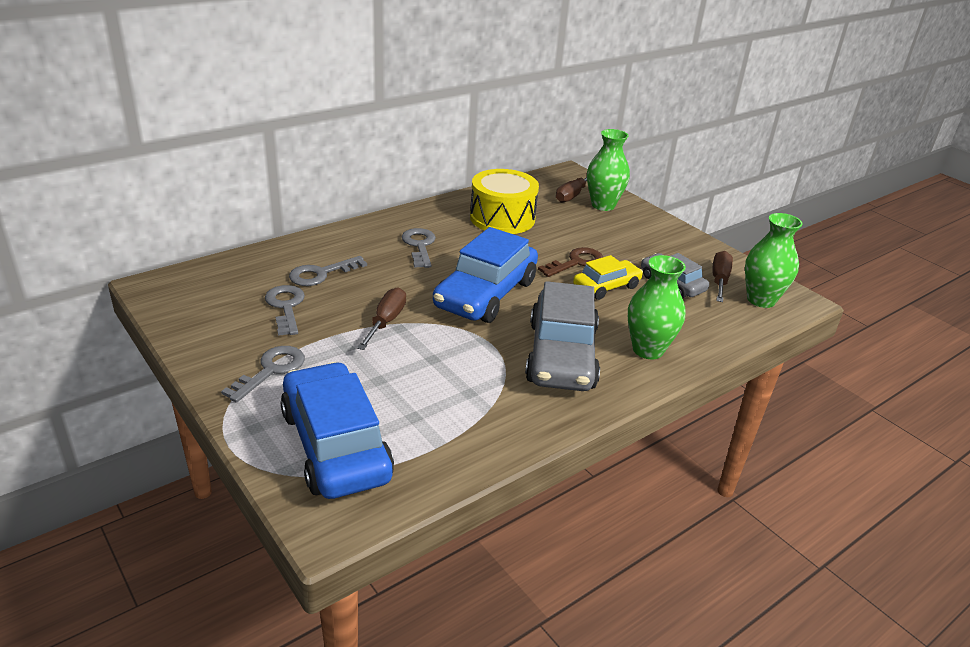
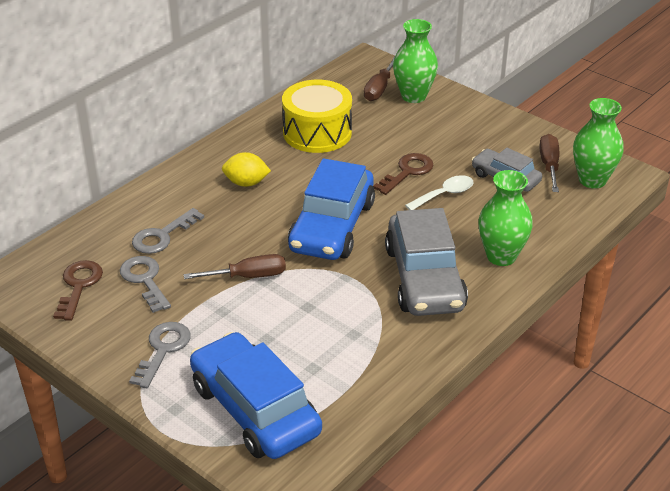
camera: 10 degrees left, 5 degrees up
brown screwdriver [357,287,406,350] -> brown screwdriver turned 75 degrees clockwise [184,254,286,279]
grey key [402,228,436,268] -> yellow lemon [222,152,271,187]
yellow car [573,255,643,300] -> white spoon [405,175,473,210]
none -> brown key [53,260,103,321]

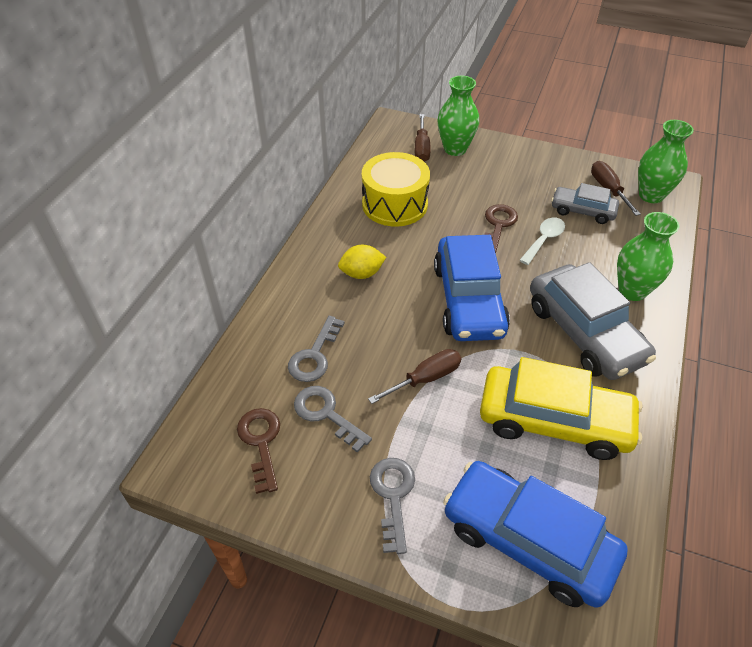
camera: 20 degrees left, 10 degrees up
none -> yellow car [480,357,643,460]

